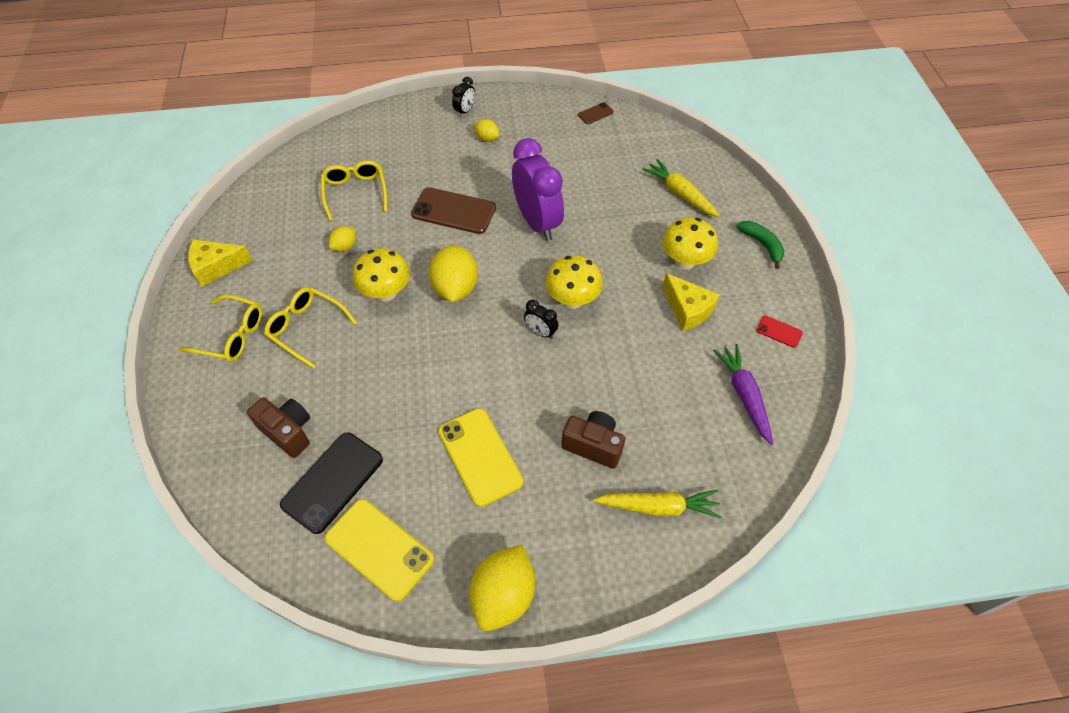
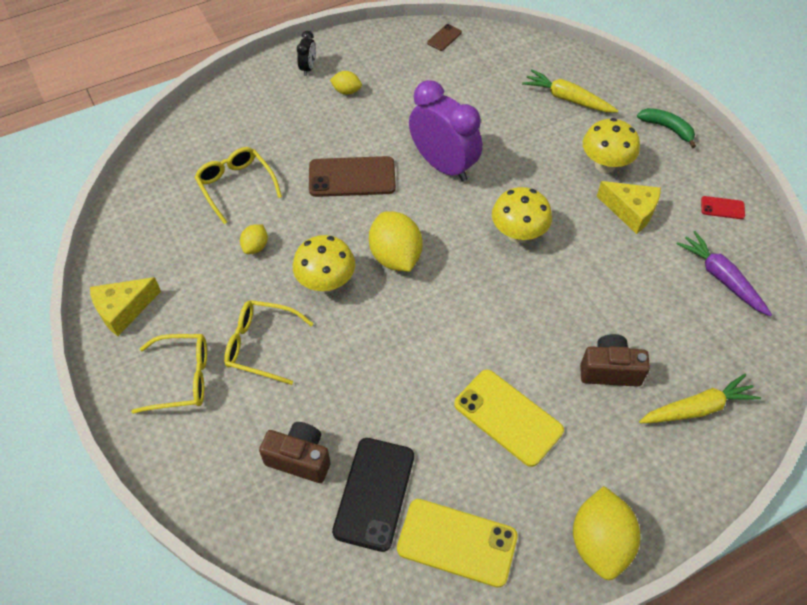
camera: 20 degrees left, 0 degrees up
black clock [524,300,559,339] -> none

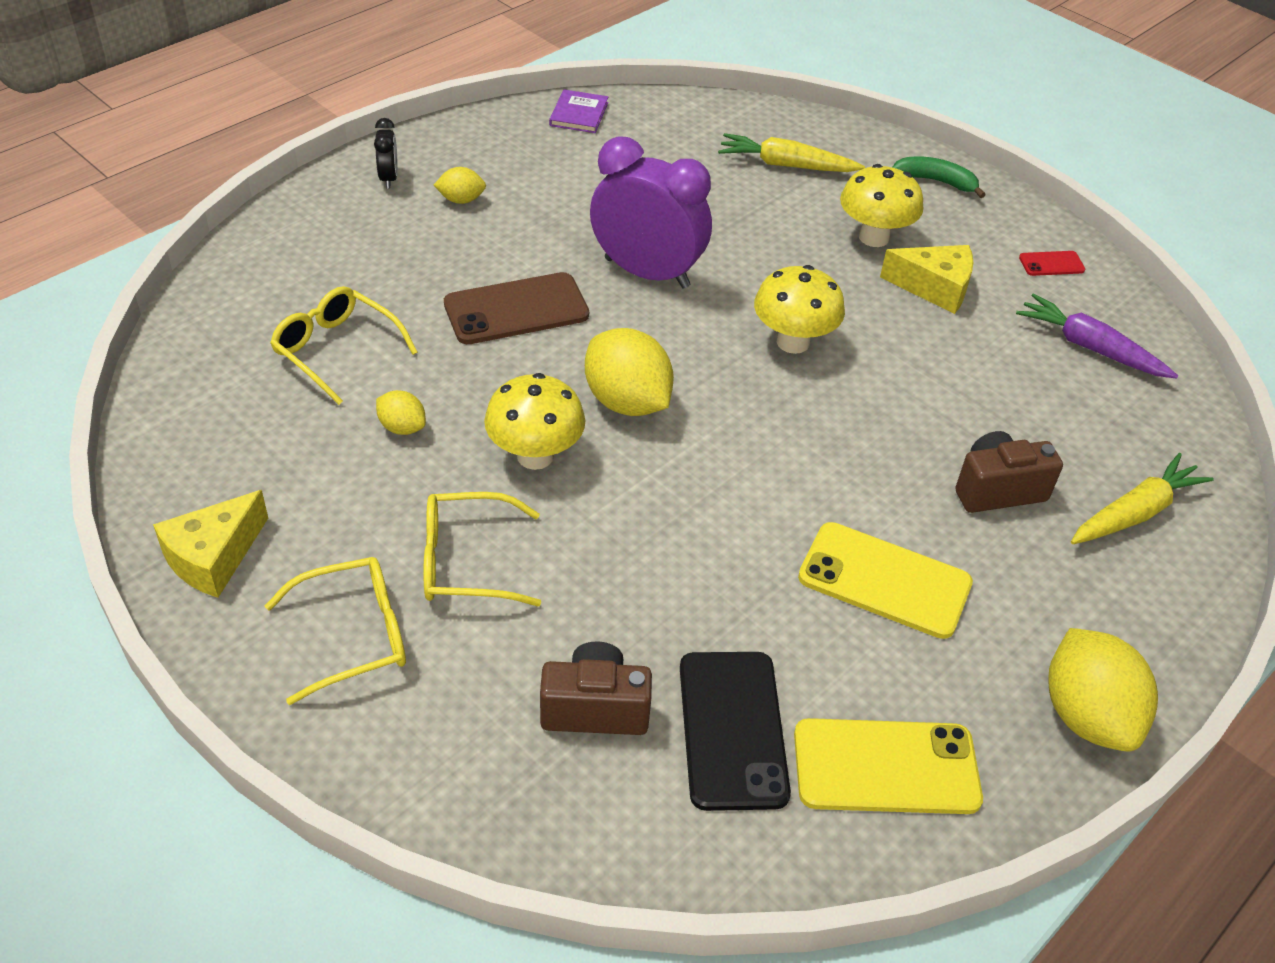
camera: 20 degrees left, 10 degrees down
yellow lemon [240,224,268,254] -> yellow lemon turned 60 degrees counterclockwise [376,390,426,435]
brown phone [427,24,462,51] -> purple book [549,89,608,133]

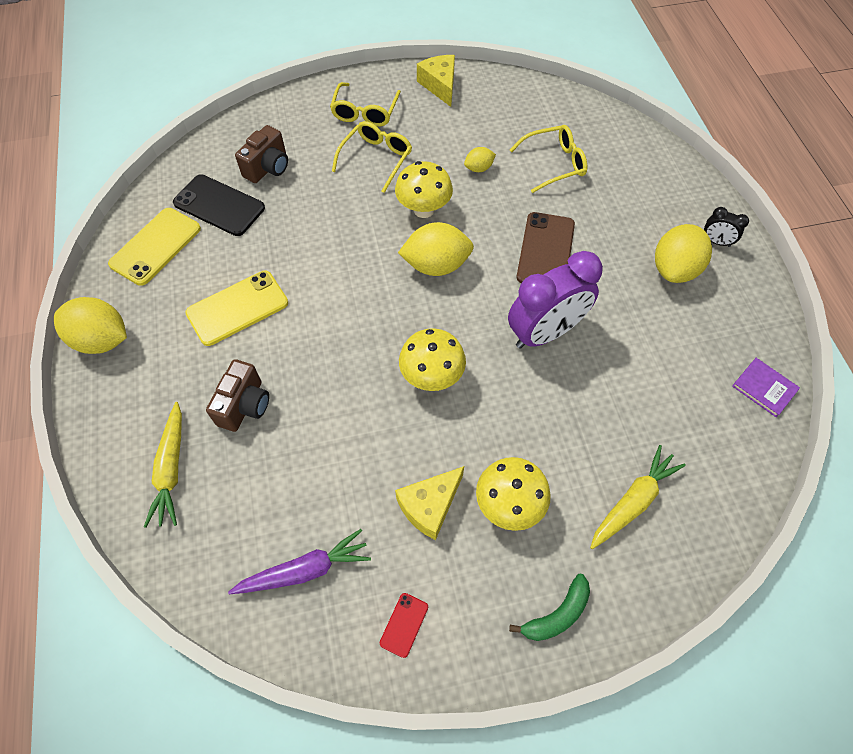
camera: 125 degrees right, 15 degrees up
yellow lemon [434,167,486,204] -> yellow lemon [655,224,712,283], size x1.96

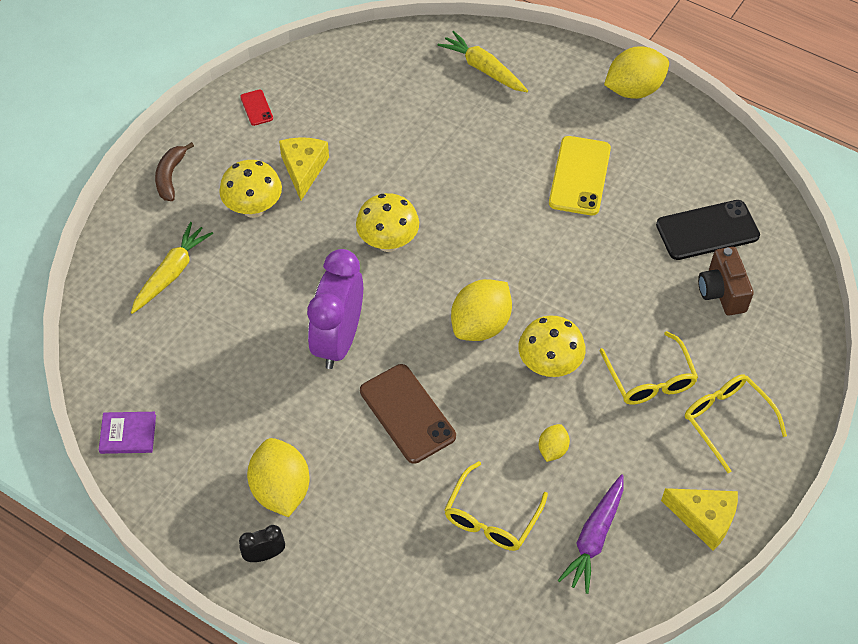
camera: 135 degrees right, 5 degrees down
yellow phone [108,208,201,286] -> none
brown camera [206,359,269,432] -> none
purple carrot [228,529,371,594] -> purple carrot moved to [558,474,624,594]
green banana [509,574,590,641] -> brown banana [155,142,194,201]
yellow carrot [590,445,686,549] -> yellow carrot turned 150 degrees counterclockwise [131,222,213,314]

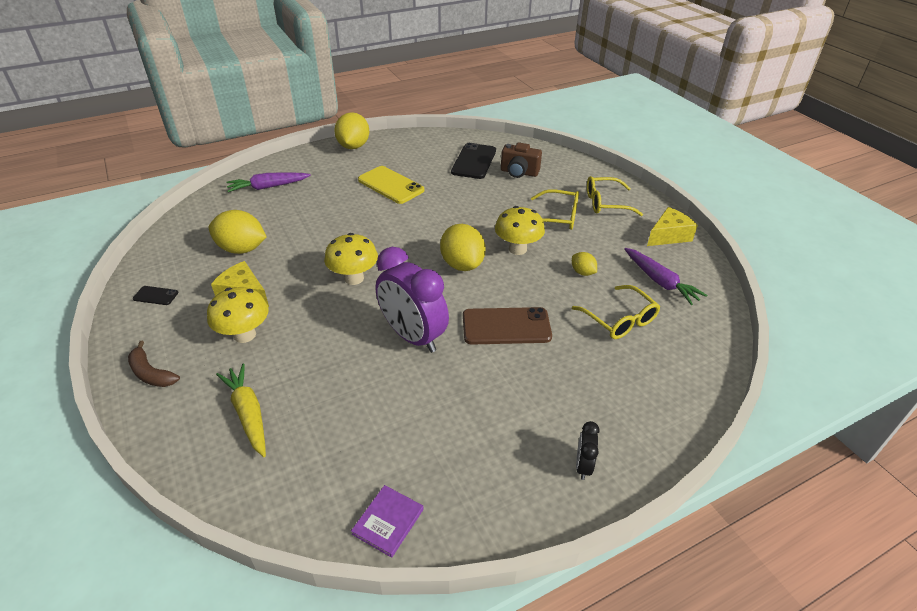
camera: 60 degrees left, 15 degrees down
red phone [240,90,273,126] -> black phone [133,286,178,305]
yellow lemon [247,438,309,517] -> yellow lemon moved to [209,210,267,254]
yellow carrot [437,31,528,92] -> purple carrot [227,172,311,192]

